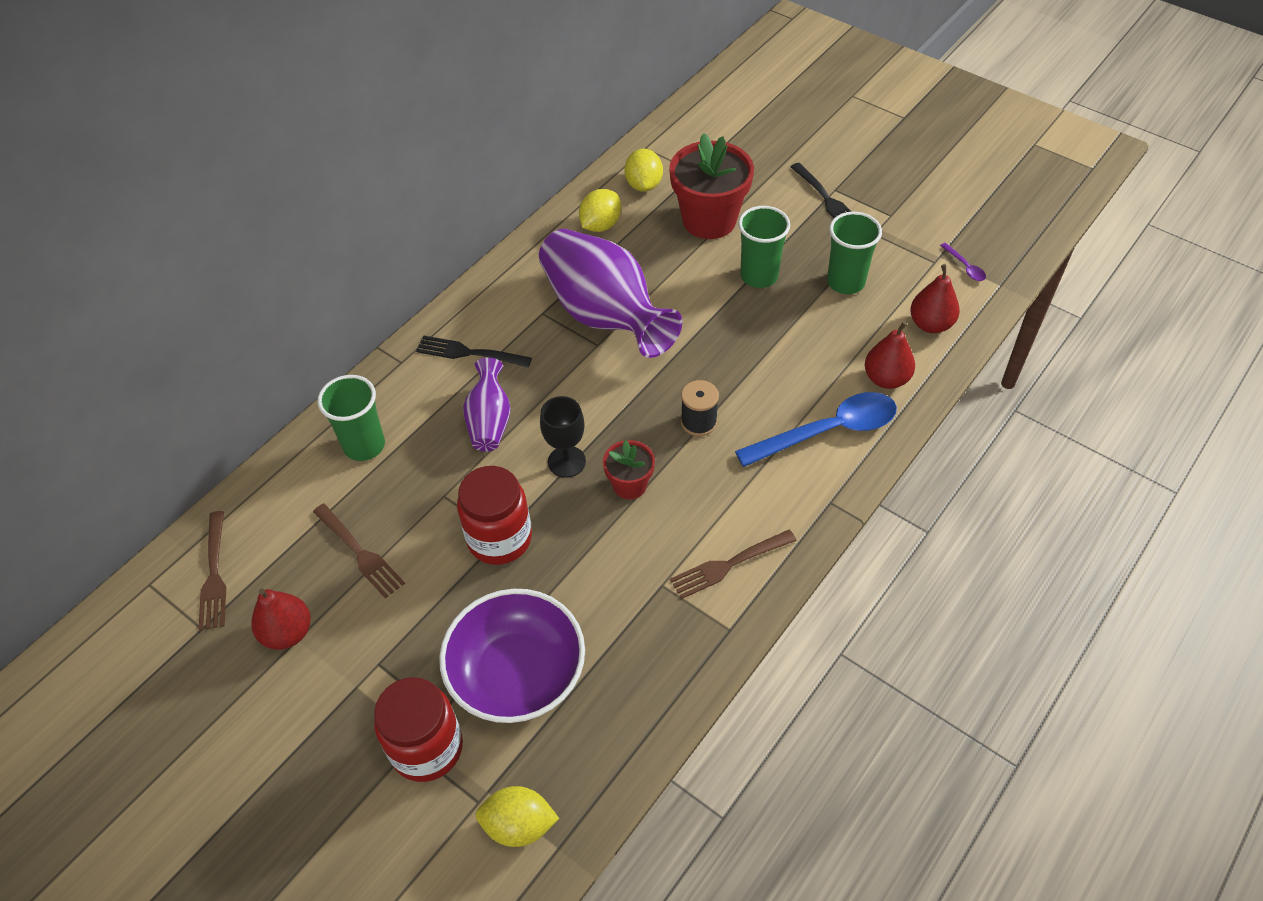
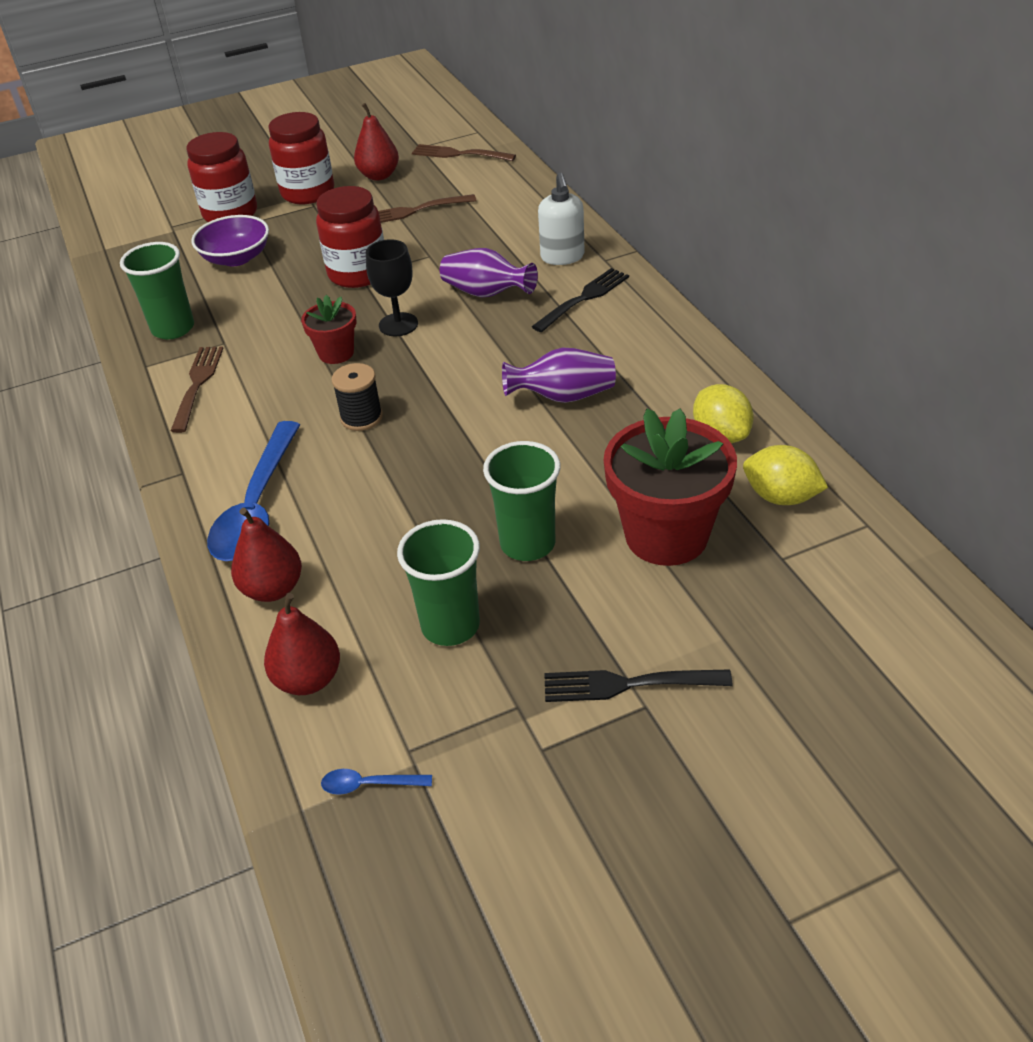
camera: 120 degrees right, 10 degrees down
green cup [318,375,385,461] -> green cup moved to [120,242,194,339]
purple bowl [439,589,585,723] -> purple bowl [191,215,269,266], size x0.65
yellow lemon [475,786,559,847] -> none
purple vase [539,229,682,358] -> purple vase [502,348,616,403], size x0.51
purple spoon [940,243,986,281] -> blue spoon [321,769,432,795]
none -> red jar [268,112,334,204]
none -> white soap dispenser [538,173,585,265]

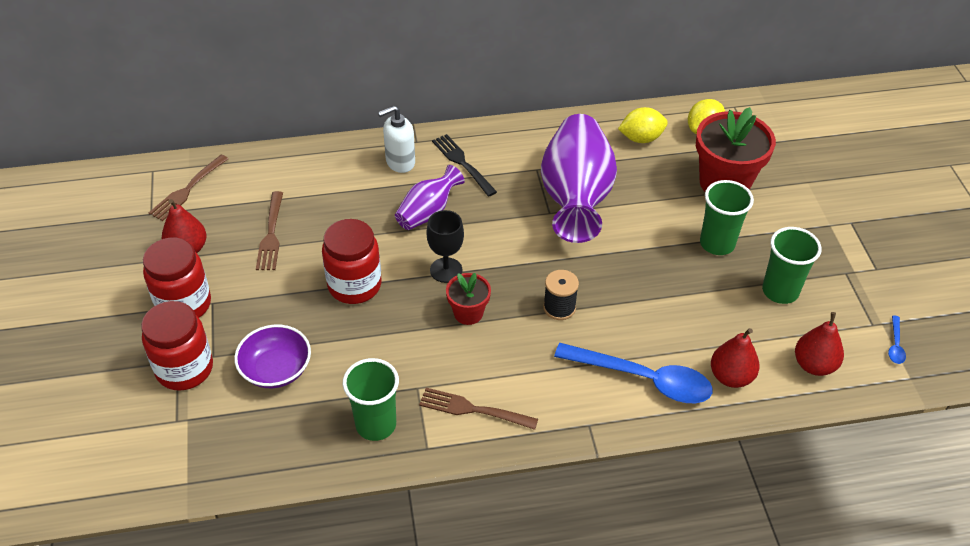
camera: 80 degrees left, 5 degrees up
purple vase [502,348,616,403] -> purple vase [541,114,617,243], size x1.94
white soap dispenser [538,173,585,265] -> white soap dispenser turned 150 degrees clockwise [378,106,415,173]
black fork [544,670,732,702] -> none

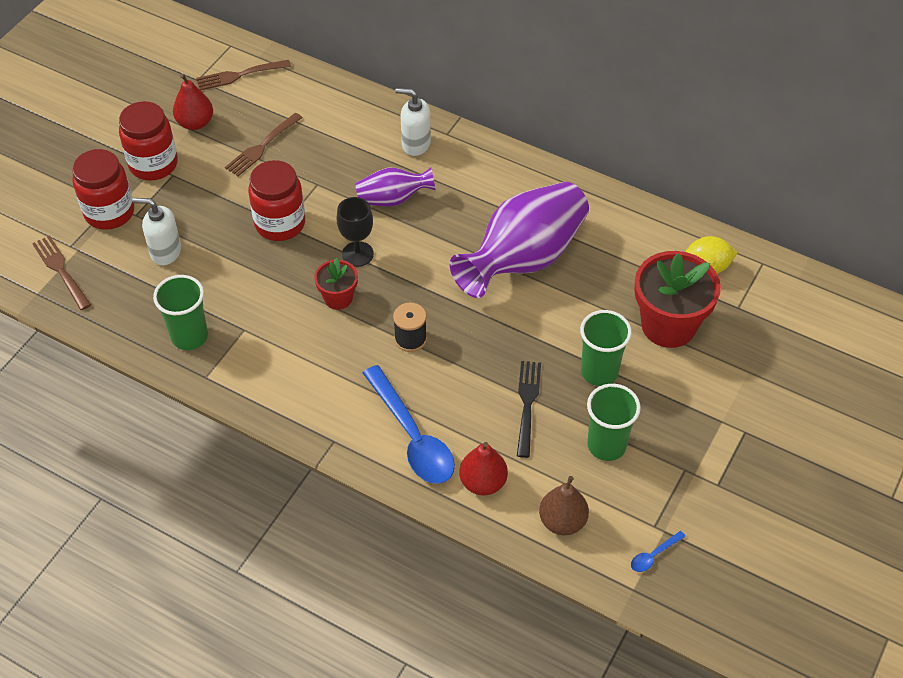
camera: 40 degrees right, 5 degrees up
purple bowl [234,325,311,388] -> white soap dispenser [132,198,181,265]
brown fork [419,388,538,430] -> brown fork moved to [32,235,91,310]
black fork [432,134,497,197] -> black fork moved to [517,361,541,458]
yellow lemon [618,107,668,143] -> none
red pear [795,312,844,376] -> brown pear [539,476,589,535]

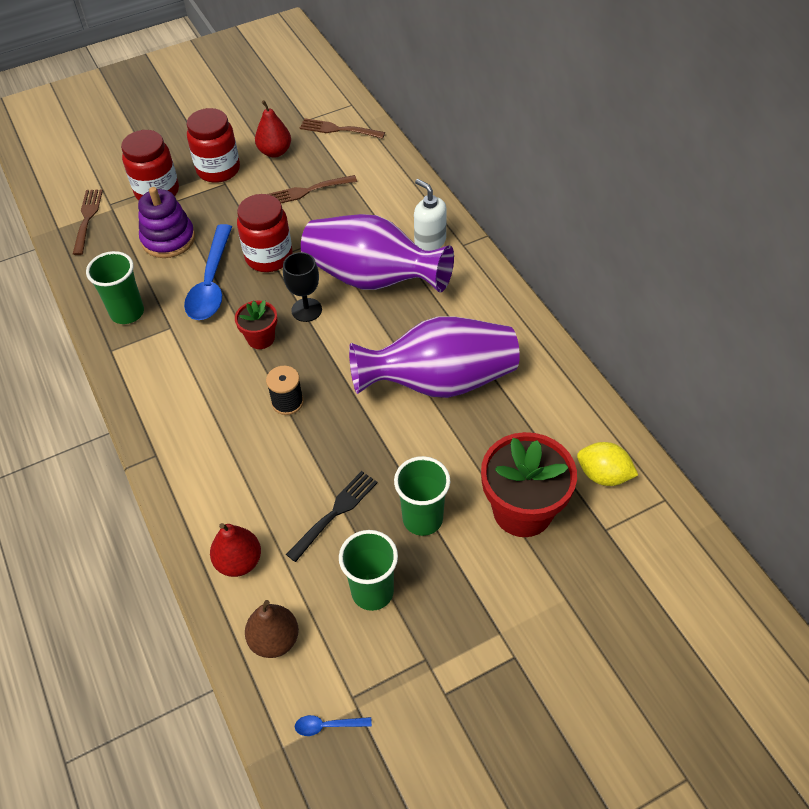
camera: 35 degrees right, 0 degrees up
white soap dispenser [132,198,181,265] -> purple stacking toy [138,187,195,258]
purple vase [355,167,436,207] -> purple vase [301,214,454,293], size x1.94
blue spoon [363,365,455,484] -> blue spoon moved to [184,224,232,320]

